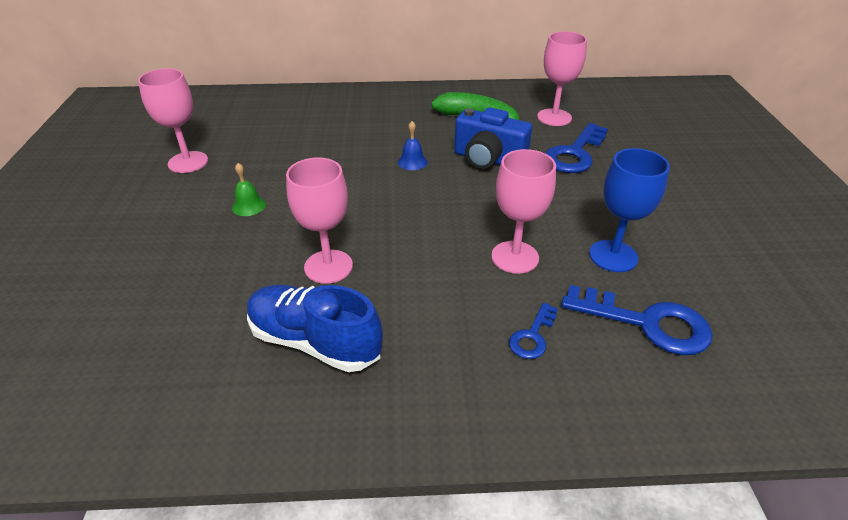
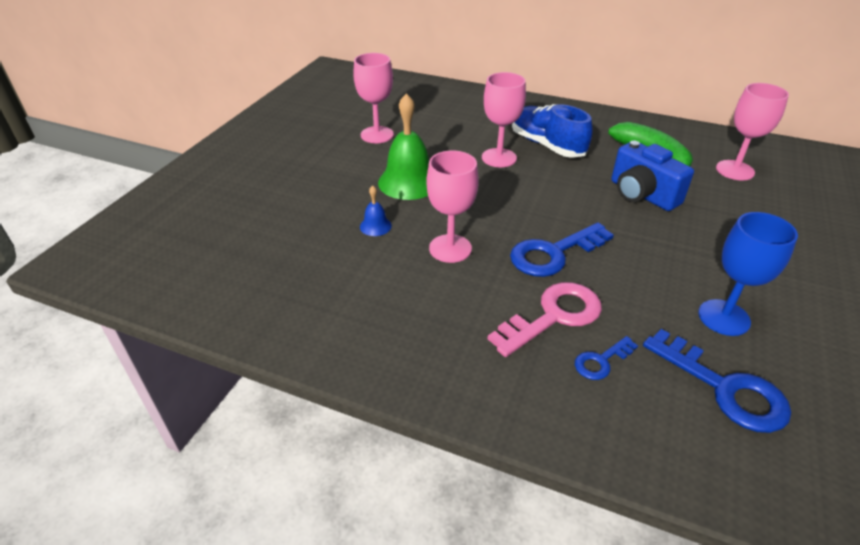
camera: 25 degrees right, 0 degrees up
green bell [232,163,266,216] -> green bell [378,93,429,200], size x2.13
blue shoe [247,285,383,372] -> blue shoe moved to [512,104,592,158]
blue bell [398,121,428,170] -> blue bell moved to [360,185,392,236]
pink goblet [491,149,556,274] -> pink goblet moved to [482,72,526,167]
blue key [545,123,608,173] -> blue key moved to [510,222,614,277]
none -> pink key [487,282,602,357]

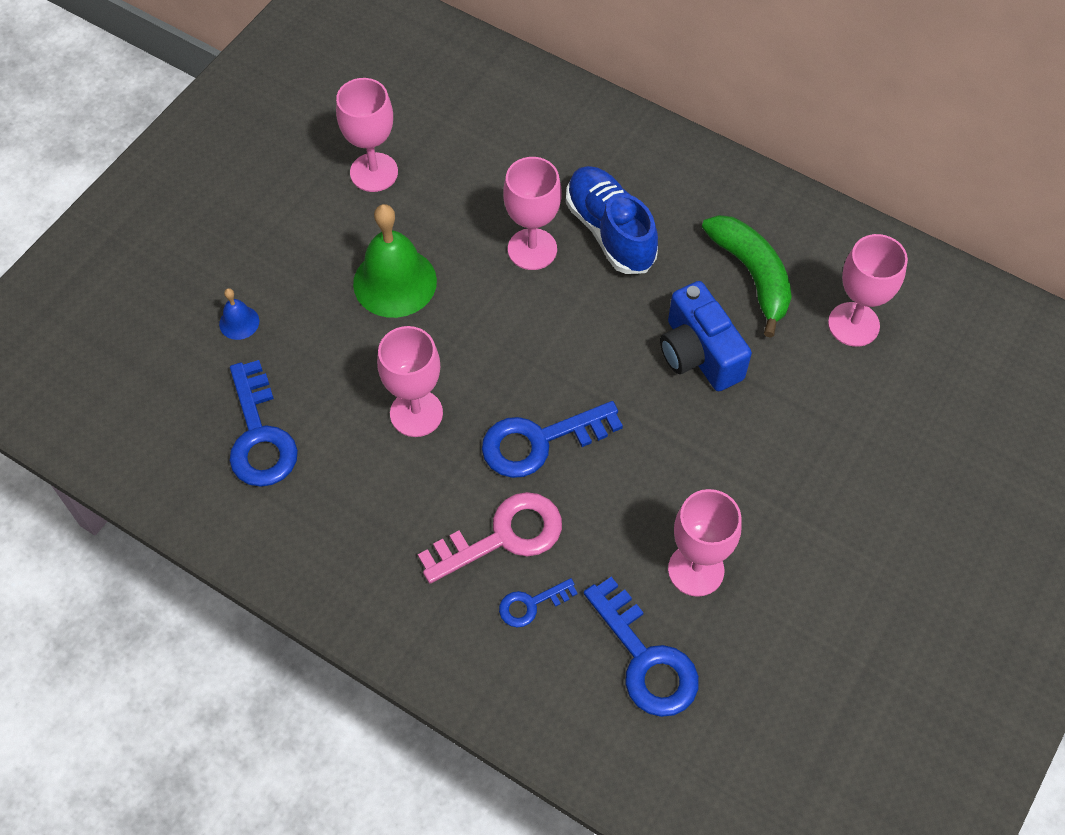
camera: 10 degrees right, 20 degrees up
blue bell [360,185,392,236] -> blue bell moved to [219,288,259,340]
blue goblet [698,212,798,336] -> pink goblet [668,489,742,597]
none -> blue key [230,360,298,487]

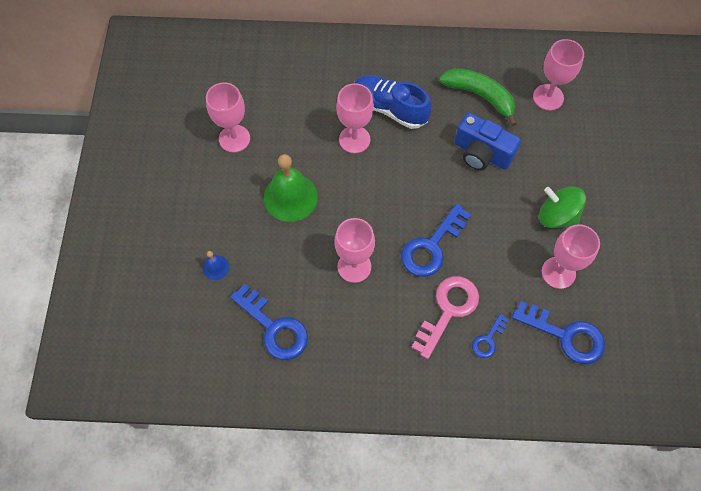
camera: 30 degrees left, 5 degrees up
none -> green spinning top [539,186,586,228]

